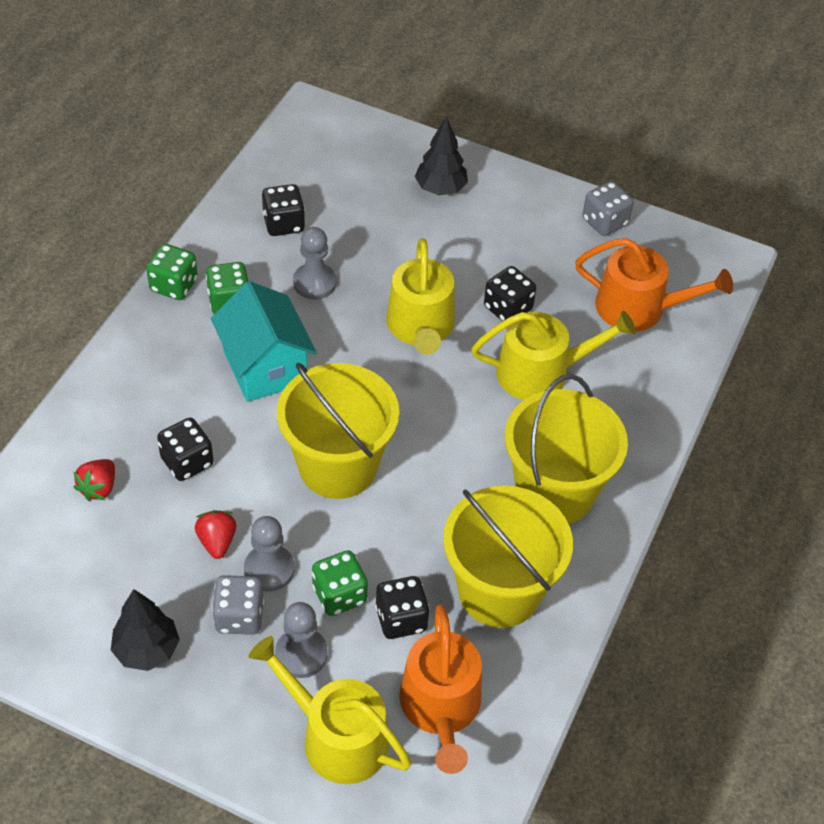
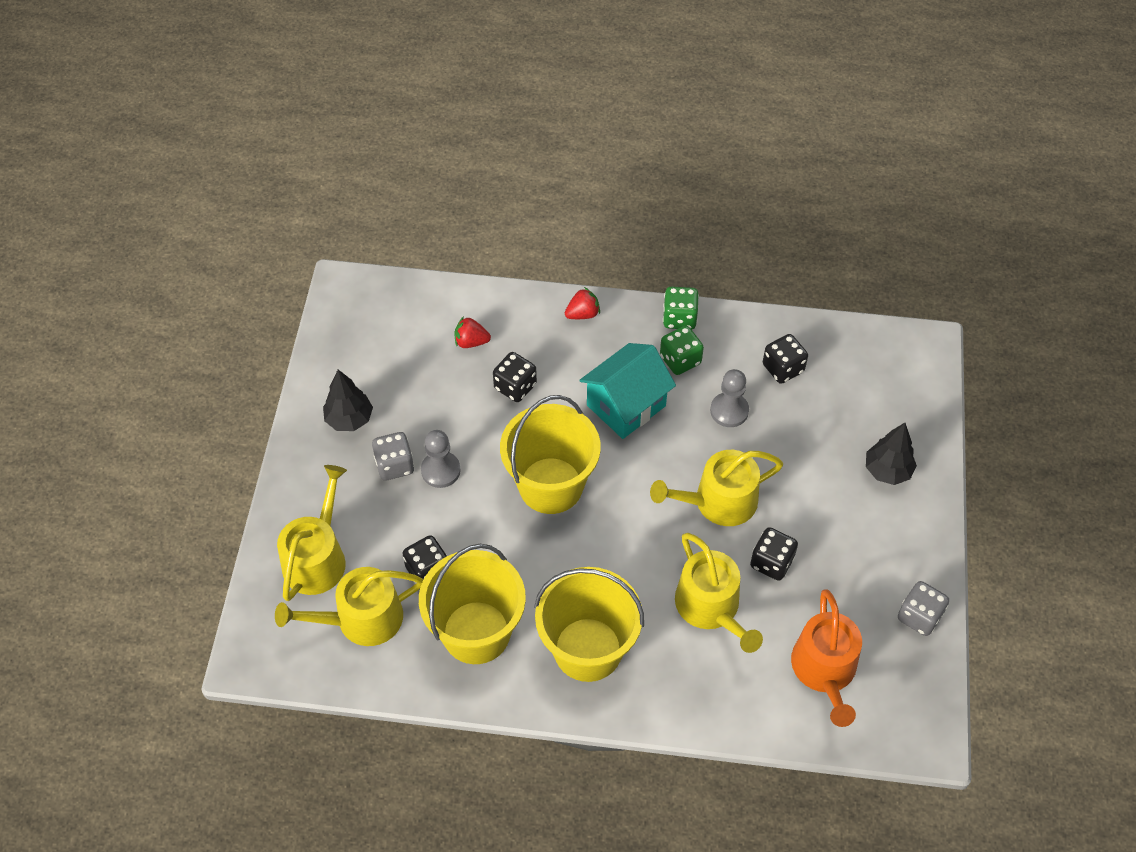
camera: 75 degrees right, 5 degrees up
red strawberry [195,510,236,559] -> red strawberry moved to [565,287,600,319]
grey pawn [275,602,328,678] -> none
green dice [312,550,368,616] -> none
orange watering can [399,604,482,774] -> yellow watering can [275,567,423,646]

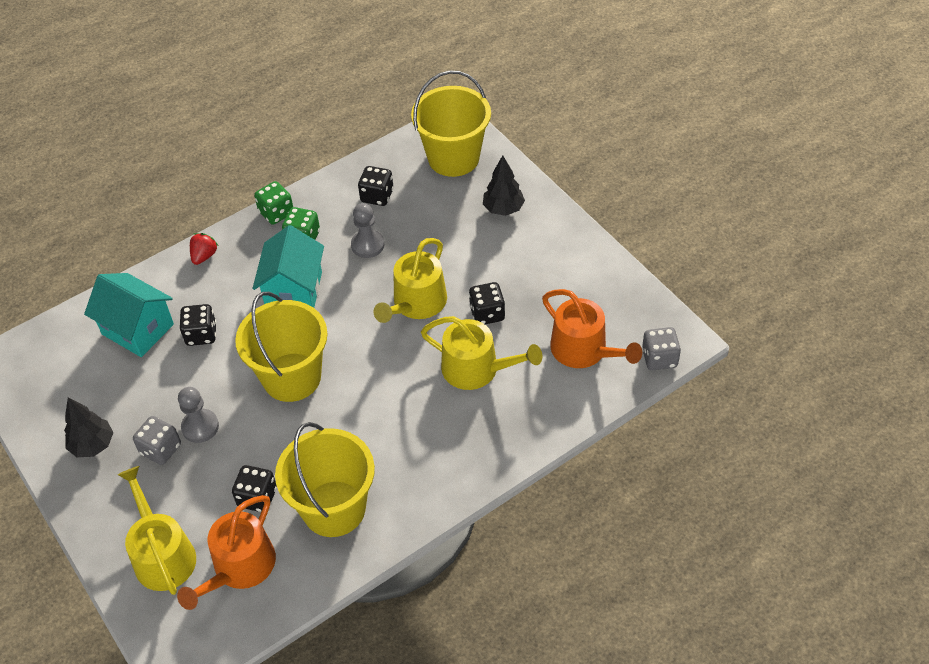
camera: 40 degrees left, 5 degrees down
yellow watering can [275,567,423,646] -> orange watering can [177,495,276,610]
red strawberry [455,316,491,348] -> turquoise house [84,273,174,357]
yellow bucket [534,567,644,682] -> yellow bucket moved to [411,70,491,177]
grey dice [898,581,949,636] -> grey dice moved to [642,327,681,370]

